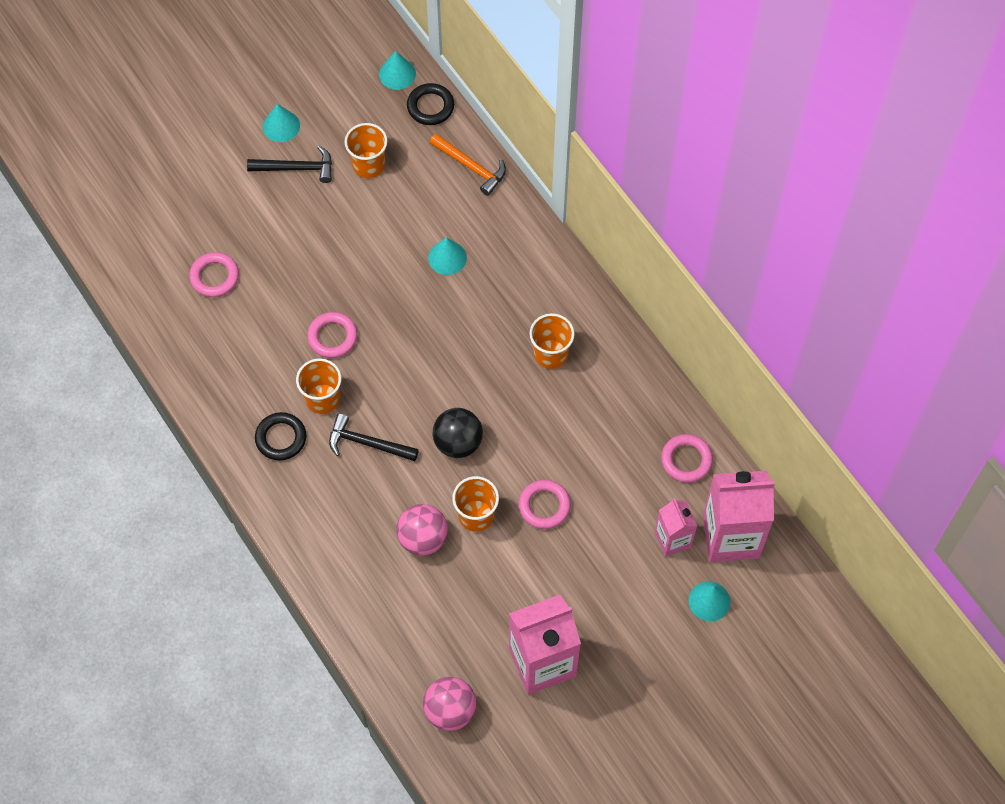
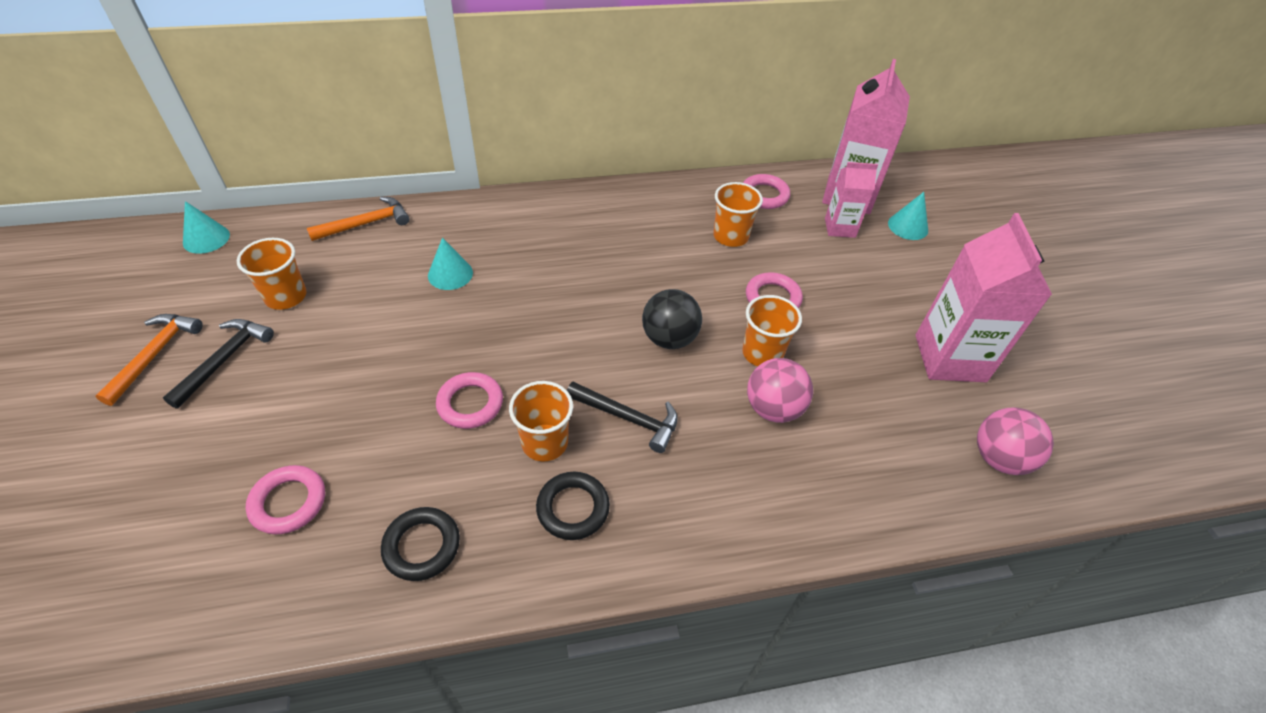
camera: 70 degrees left, 15 degrees down
turquoise cone [263,104,300,142] -> orange hammer [96,314,203,406]
black hammer [329,413,419,461] -> black hammer turned 105 degrees counterclockwise [567,382,678,453]
black ring [407,83,454,125] -> black ring moved to [381,507,460,581]
orange cup [529,313,575,369] -> orange cup moved to [713,182,763,247]

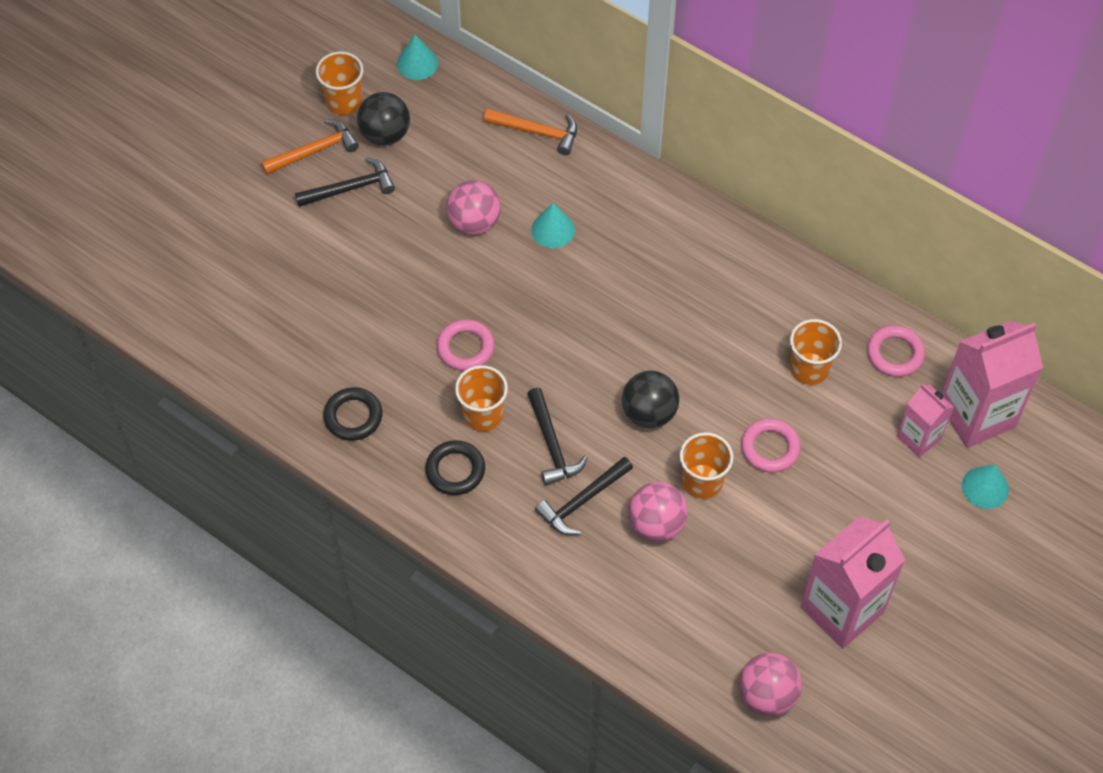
camera: 50 degrees right, 10 degrees up
orange cup [237,238,307,310] -> orange cup moved to [316,51,363,115]
pink ring [246,465,325,534] -> none
none -> black ball [357,92,410,146]
none -> pink ball [446,180,501,235]
none -> black hammer [535,457,633,535]

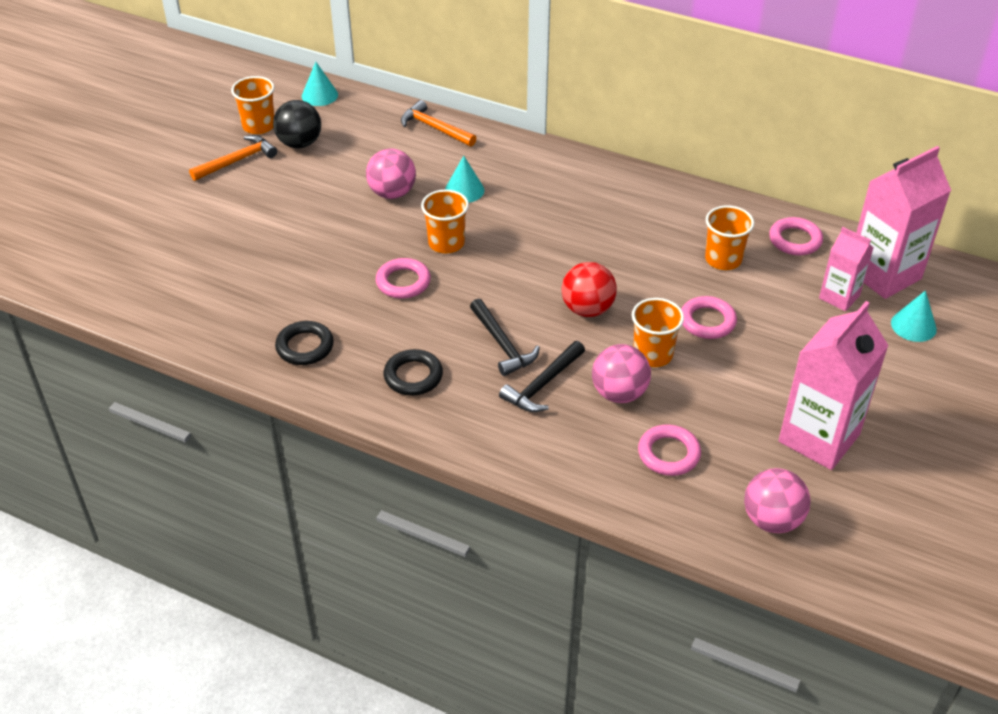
camera: 10 degrees left, 15 degrees down
black hammer [295,157,395,207] -> none
orange cup [455,365,508,431] -> orange cup moved to [421,189,469,253]
orange hammer [484,108,577,155] -> orange hammer turned 150 degrees counterclockwise [401,100,476,147]
black ball [622,371,679,428] -> red ball [561,262,617,317]
none -> pink ring [638,425,701,476]

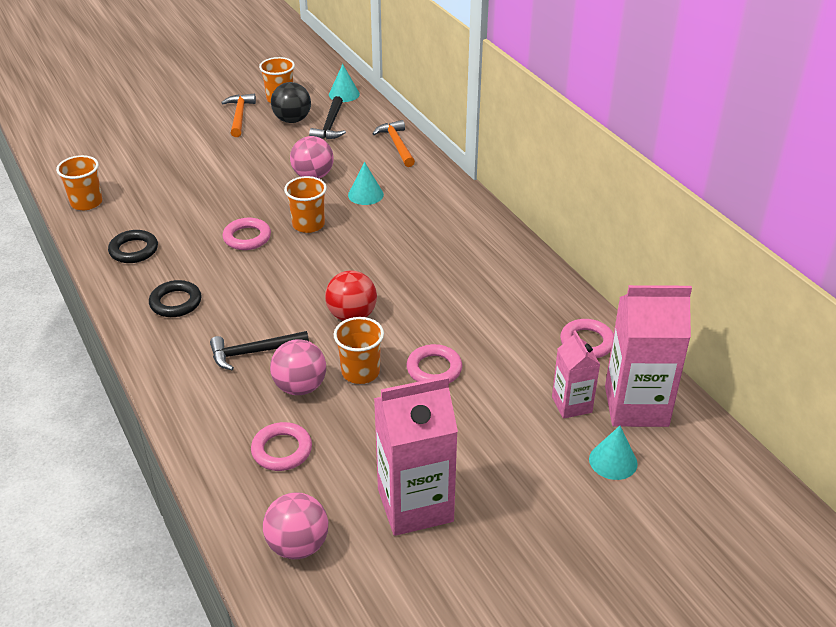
camera: 35 degrees right, 5 degrees down
orange hammer [189,135,277,181] -> orange hammer turned 90 degrees counterclockwise [221,94,256,137]
black hammer [470,299,540,376] -> black hammer moved to [309,96,346,140]
orange cup [705,205,754,270] -> orange cup moved to [56,155,102,210]

